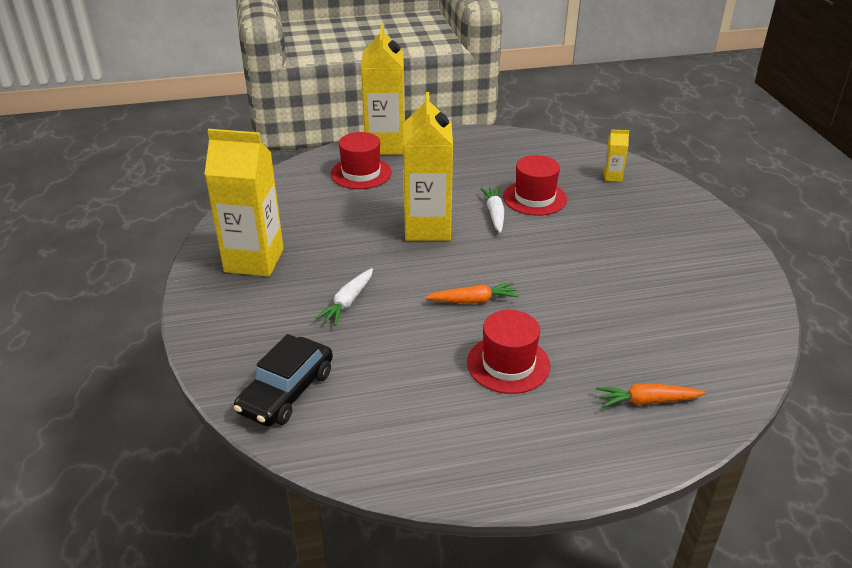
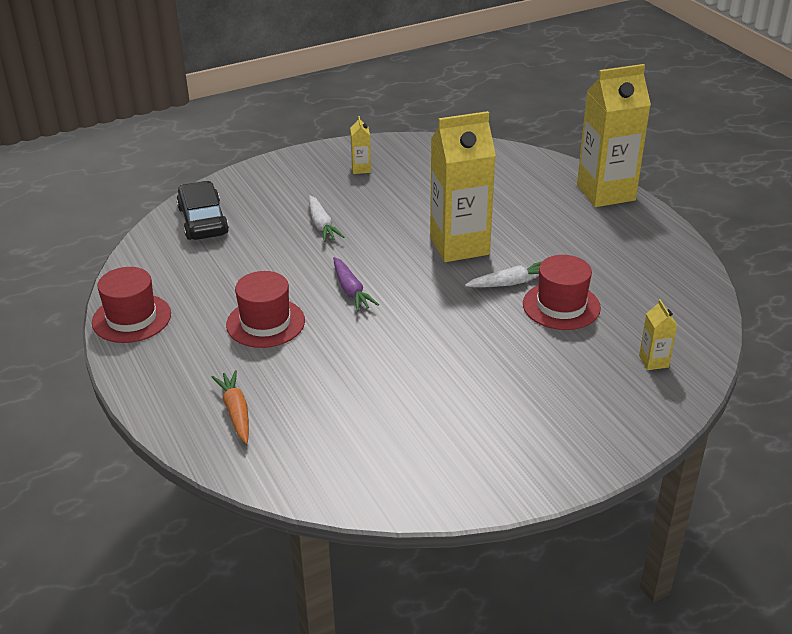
camera: 75 degrees right, 0 degrees up
yellow carton [204,129,284,277] -> yellow carton [350,116,371,174], size x0.42
black car [234,334,333,427] -> black car turned 60 degrees clockwise [176,181,229,240]
white carrot [315,268,373,325] -> white carrot turned 120 degrees counterclockwise [309,195,344,242]
red hat [331,132,392,189] -> red hat moved to [92,267,171,343]
orange carrot [425,282,519,304] -> purple carrot [333,257,379,311]

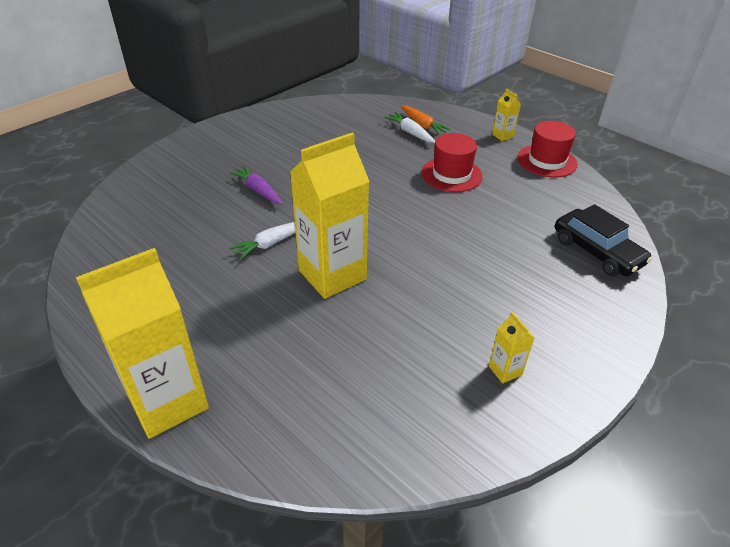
camera: 160 degrees right, 5 degrees up
white carrot [309,195,344,242] -> white carrot moved to [383,112,435,143]
purple carrot [333,257,379,311] -> purple carrot moved to [229,166,283,204]
red hat [523,255,601,330] -> none
yellow carton [639,299,677,370] -> yellow carton moved to [492,89,521,141]

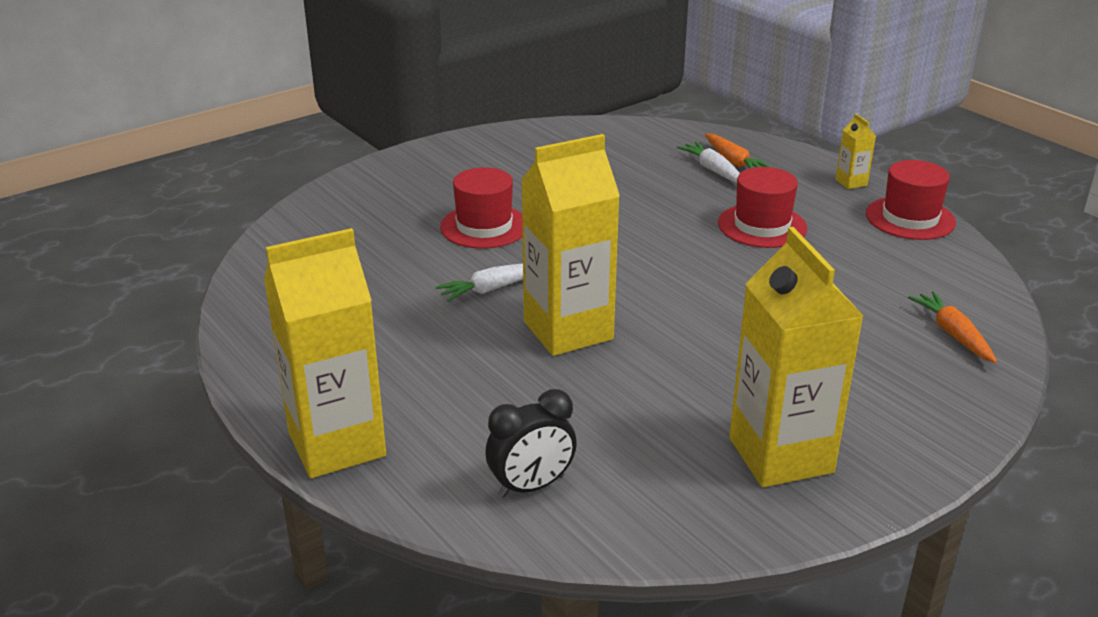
camera: 10 degrees right, 10 degrees down
purple carrot [229,166,283,204] -> red hat [440,167,523,249]
yellow carton [489,312,534,383] -> yellow carton [729,227,863,487], size x2.39
black car [555,204,652,276] -> orange carrot [908,291,997,363]
none -> black clock [485,389,577,498]

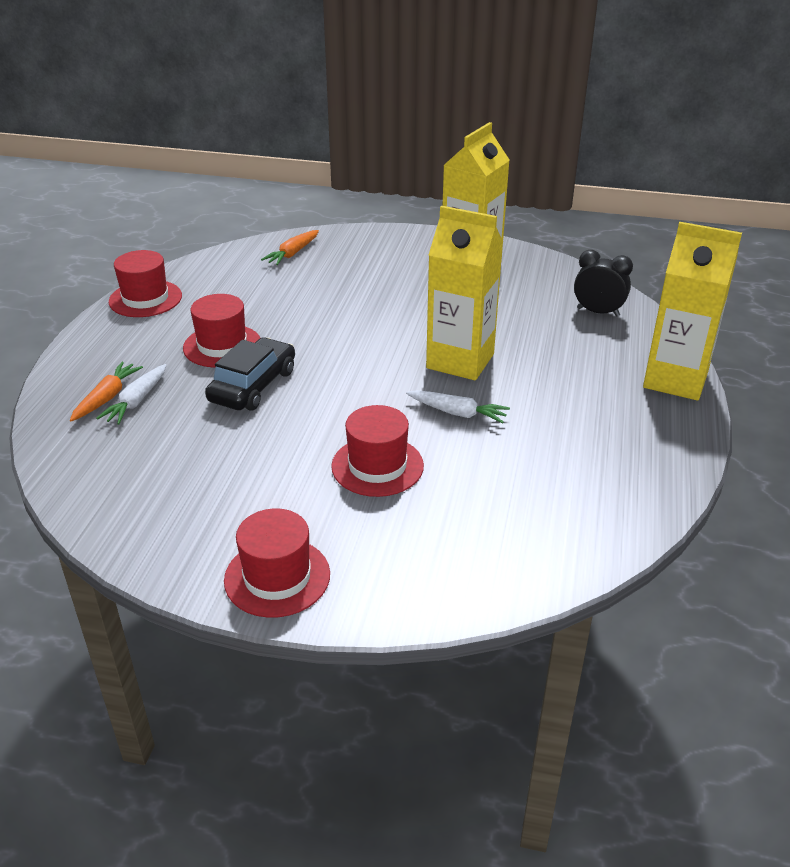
camera: 130 degrees left, 5 degrees up
yellow carton [836,113,876,189] -> none
none -> black car [205,338,295,411]
none -> red hat [224,508,330,618]

